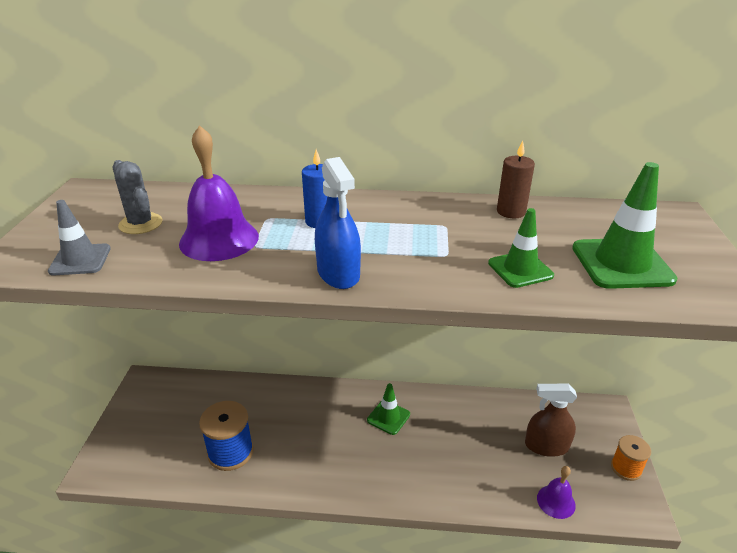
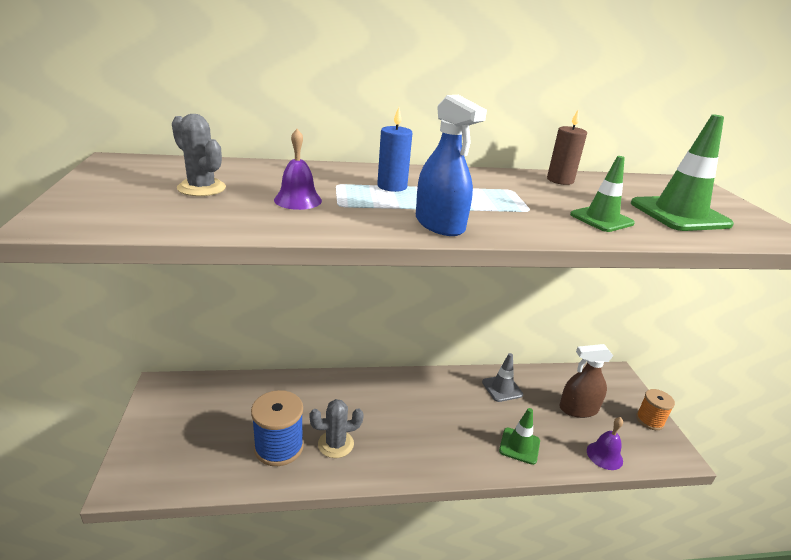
camera: 15 degrees left, 5 degrees down
grey traffic cone [48,200,111,275] -> grey traffic cone moved to [482,353,523,402]
purple bell [179,125,259,261] -> purple bell [274,129,322,210], size x0.57
green traffic cone [367,383,410,435] -> green traffic cone moved to [499,408,540,465]
none -> grey cactus [309,399,364,458]

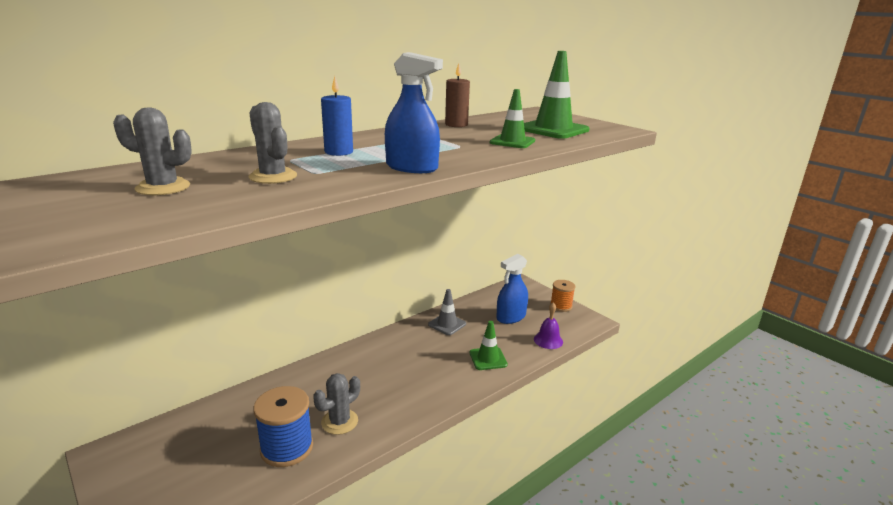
camera: 30 degrees left, 5 degrees down
purple bell [274,129,322,210] -> grey cactus [249,102,297,184]
brown spray bottle [559,344,613,418] -> blue spray bottle [496,254,528,324]

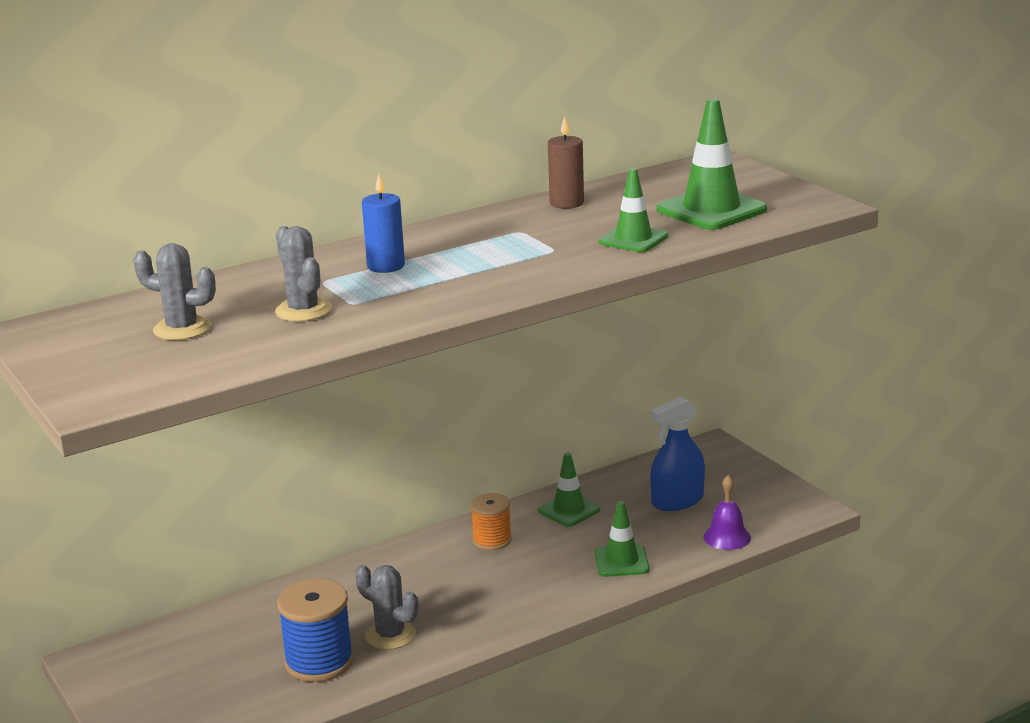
camera: 10 degrees right, 0 degrees up
grey cactus [313,373,360,435] -> grey cactus turned 75 degrees clockwise [355,565,418,650]
blue spray bottle [385,52,443,173] -> none
grey traffic cone [428,289,466,335] -> green traffic cone [538,453,600,527]
orange spool [550,280,575,312] -> orange spool moved to [471,493,512,550]

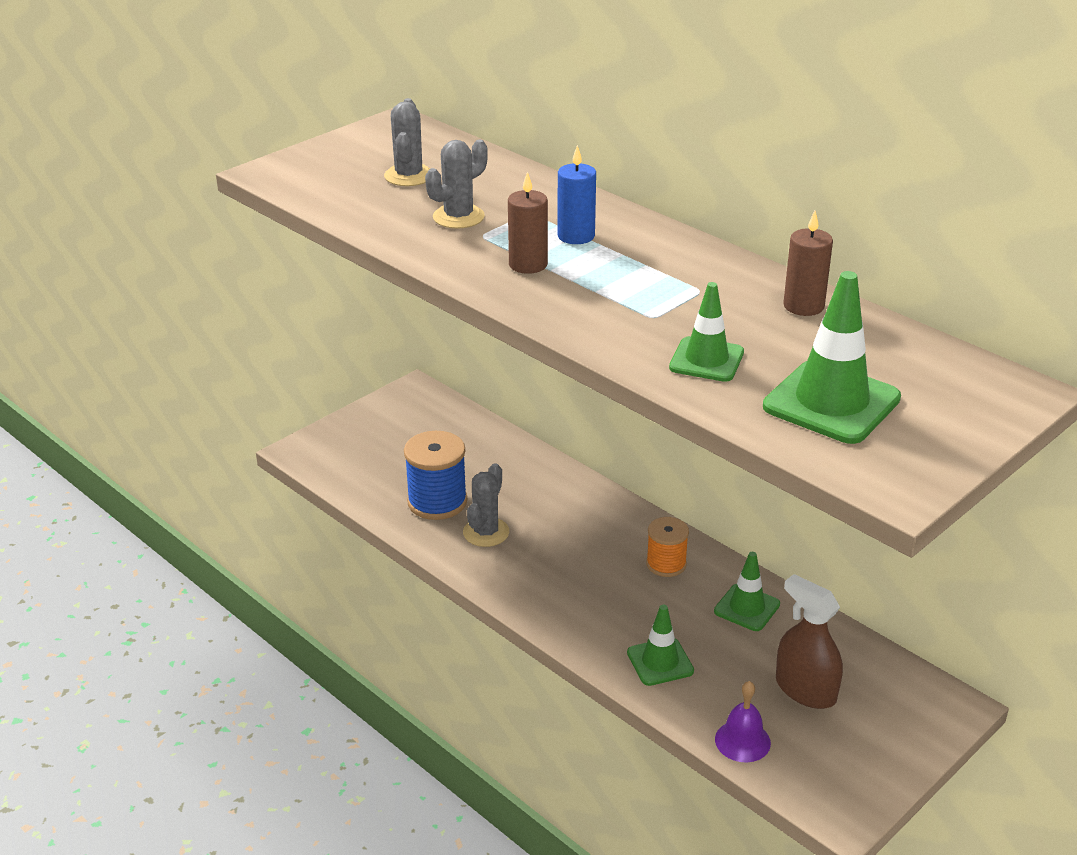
camera: 75 degrees right, 10 degrees up
blue spray bottle [650,397,705,511] -> brown spray bottle [776,574,843,709]
none -> brown candle [508,172,548,274]

